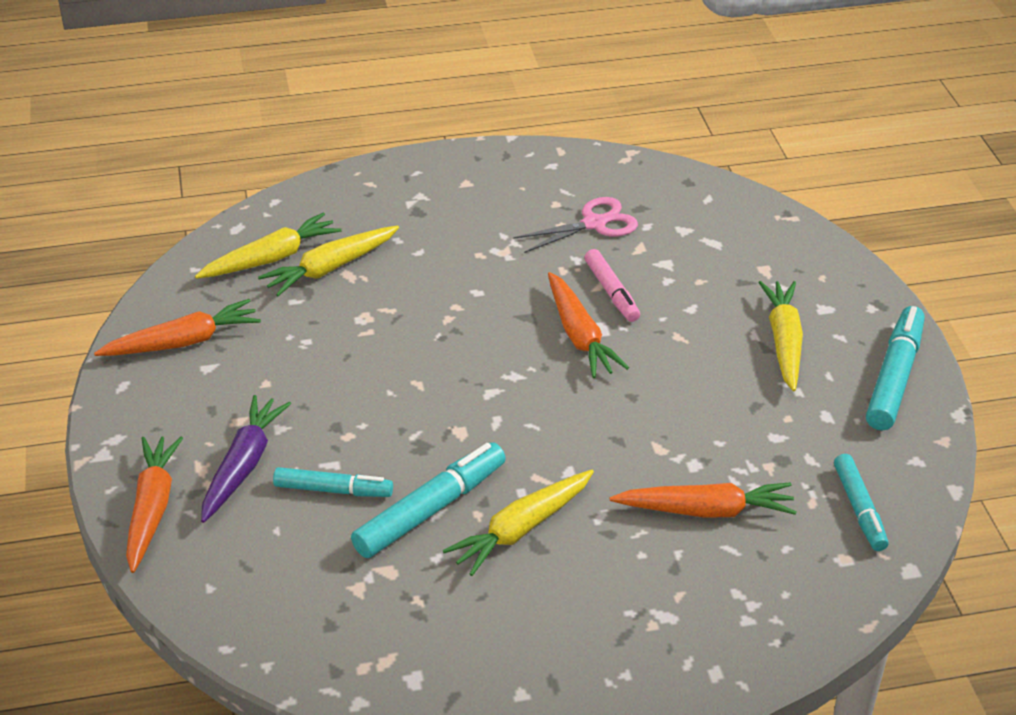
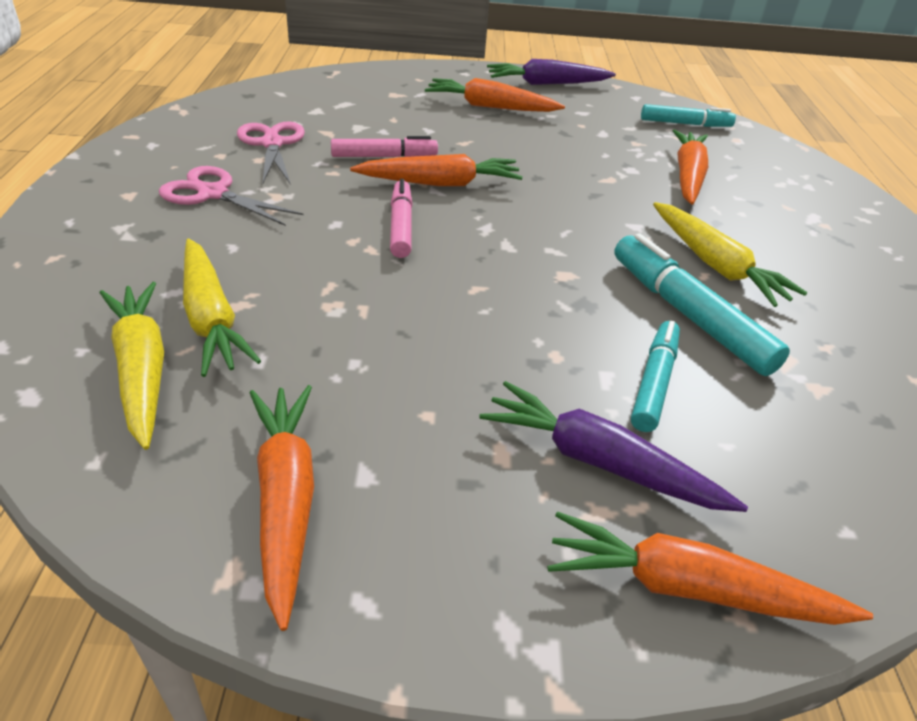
camera: 80 degrees left, 0 degrees up
yellow carrot [758,281,803,391] -> orange carrot [425,78,565,112]
turquoise marker [866,306,925,430] -> purple carrot [487,59,616,85]
none -> pink scissors [159,166,304,226]
none -> pink marker [390,179,413,258]

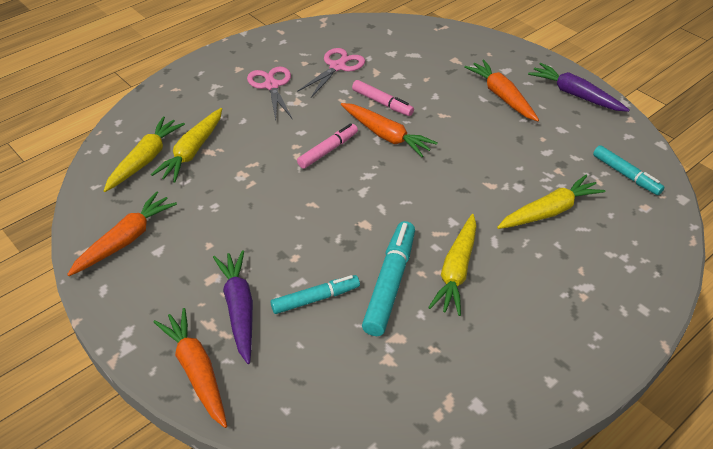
camera: 50 degrees right, 5 degrees up
orange carrot [673,129,708,205] -> yellow carrot [497,174,605,229]

